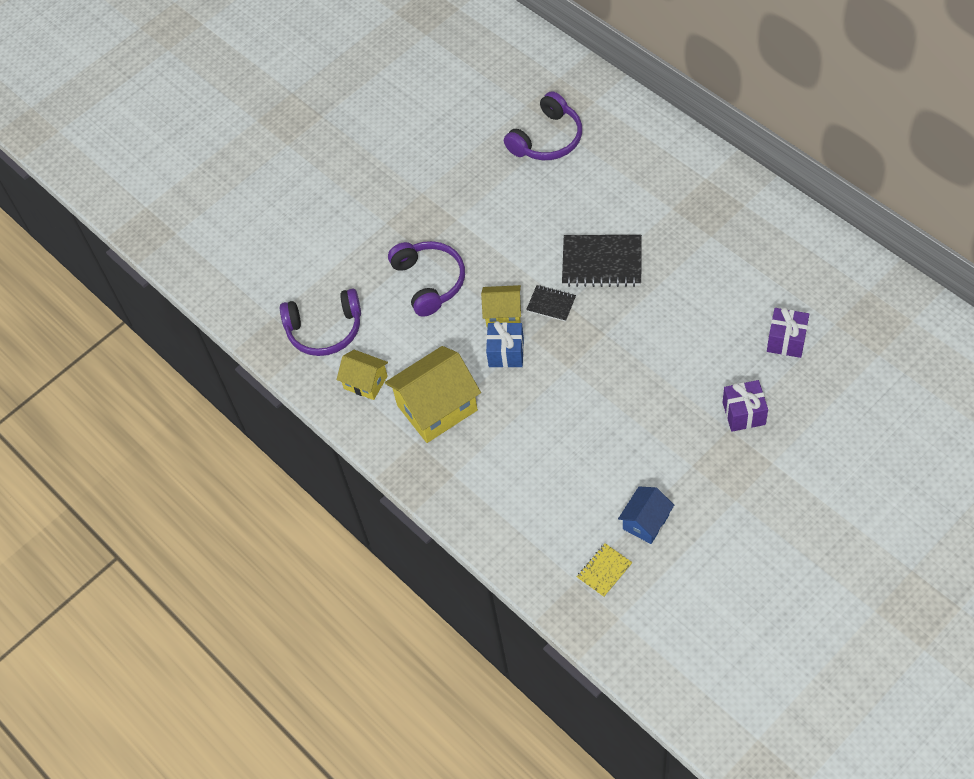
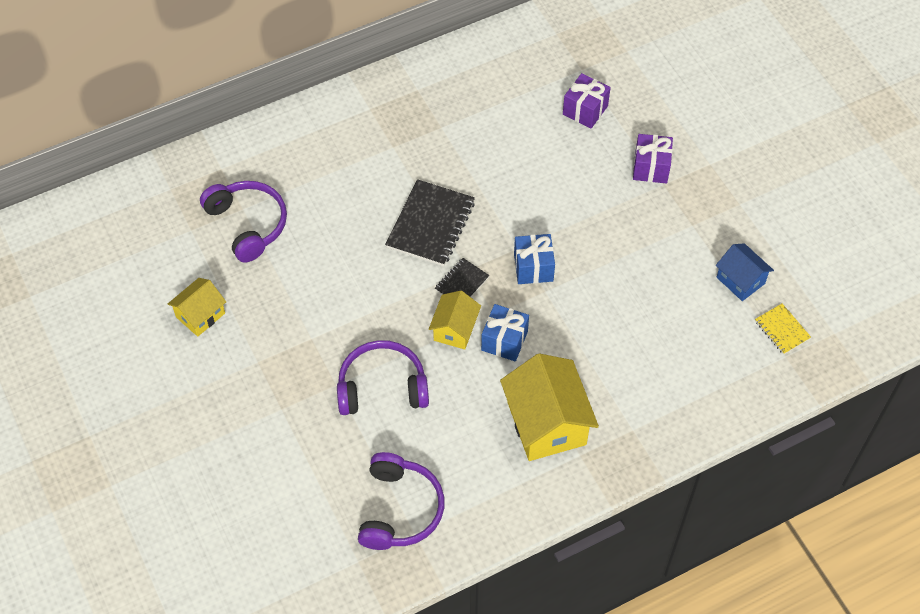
camera: 80 degrees left, 0 degrees up
yellow house [337,350,388,400] -> yellow house moved to [168,278,226,337]
none -> blue gift [514,234,555,284]

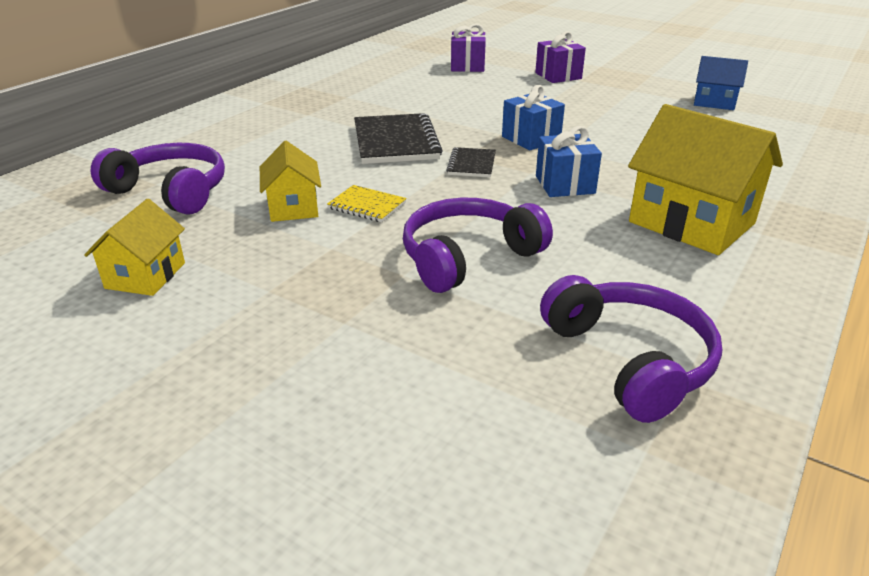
camera: 30 degrees left, 25 degrees down
yellow house [429,291,481,349] -> yellow house moved to [260,141,321,222]
yellow notebook [755,304,811,355] -> yellow notebook moved to [327,185,407,222]

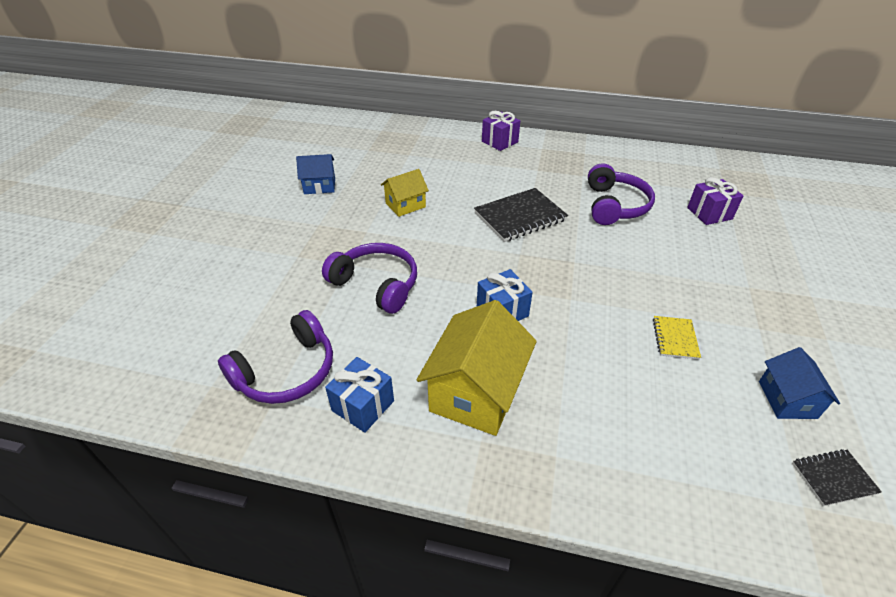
camera: 70 degrees right, 10 degrees up
yellow house [84,199,185,296] -> blue house [296,154,335,194]
purple headphones [91,143,225,215] -> purple headphones moved to [588,163,655,225]
yellow notebook [327,185,407,222] -> yellow notebook moved to [653,316,701,359]
black notebook [446,147,496,178] -> black notebook moved to [792,449,882,506]
blue gift [502,85,565,151] -> blue gift moved to [325,357,394,433]
purple gift [535,31,586,83] -> purple gift moved to [482,111,520,151]

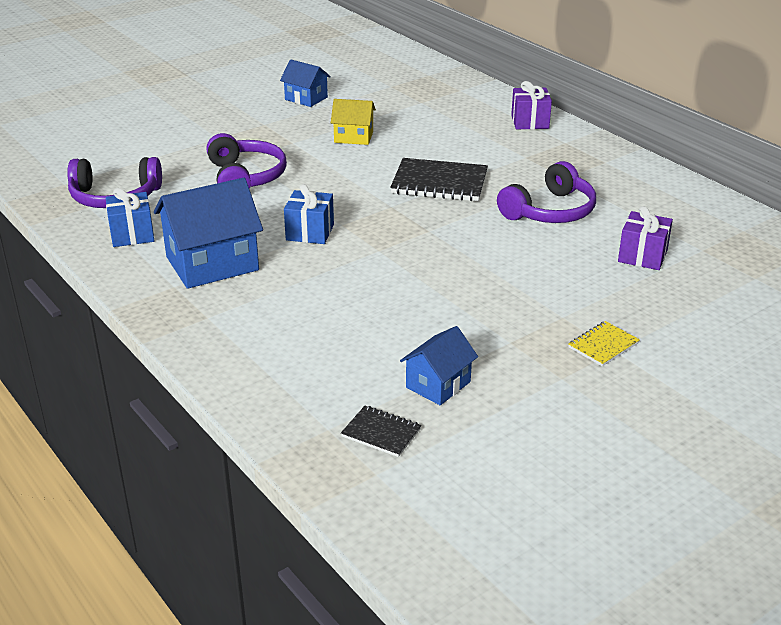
camera: 40 degrees right, 10 degrees down
yellow house [417,300,537,436] -> blue house [154,178,263,289]
yellow notebook [653,316,701,359] -> yellow notebook moved to [569,321,640,367]

